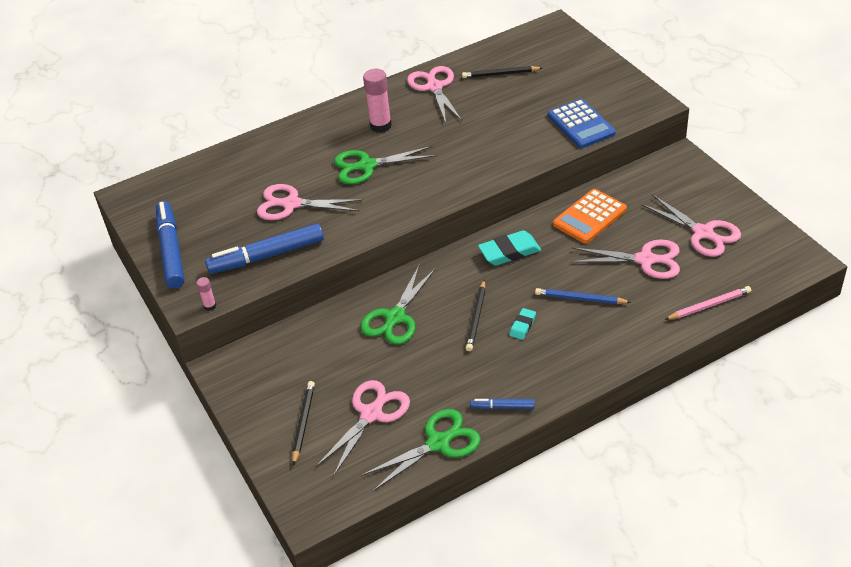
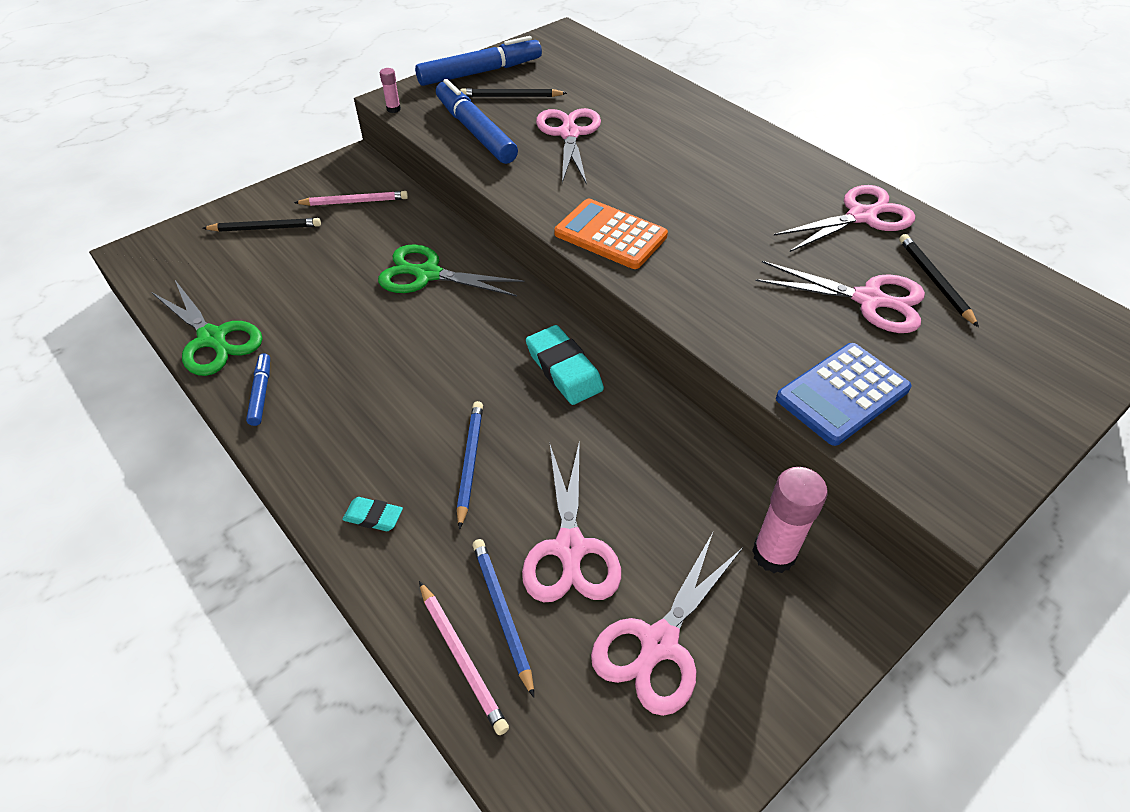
camera: 75 degrees right, 5 degrees up
pink scissors [315,380,410,477] -> pink scissors moved to [756,261,925,333]
green scissors [334,146,436,184] -> none
pink glue stick [363,69,392,133] -> pink glue stick moved to [752,467,828,573]
black pencil [466,280,486,351] -> black pencil moved to [460,88,567,97]
turquoise eraser [509,308,536,340] -> turquoise eraser moved to [342,497,403,531]
orange calculator [553,189,627,244] -> orange calculator moved to [555,199,668,269]
none -> pink pencil [294,191,408,206]
none -> blue pencil [473,539,534,698]

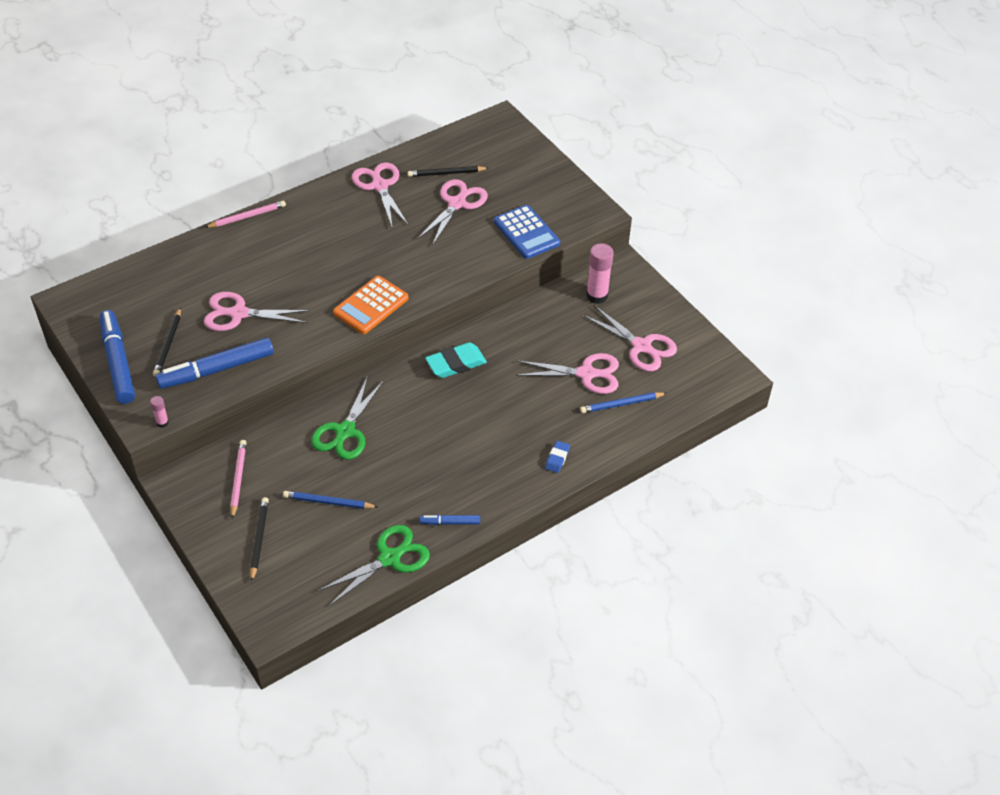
camera: 85 degrees left, 0 degrees up
turquoise eraser [342,497,403,531] -> blue eraser [545,441,570,473]
pink pencil [419,581,509,735] -> pink pencil moved to [204,201,286,228]
blue pencil [457,401,483,529] -> blue pencil moved to [283,491,378,509]

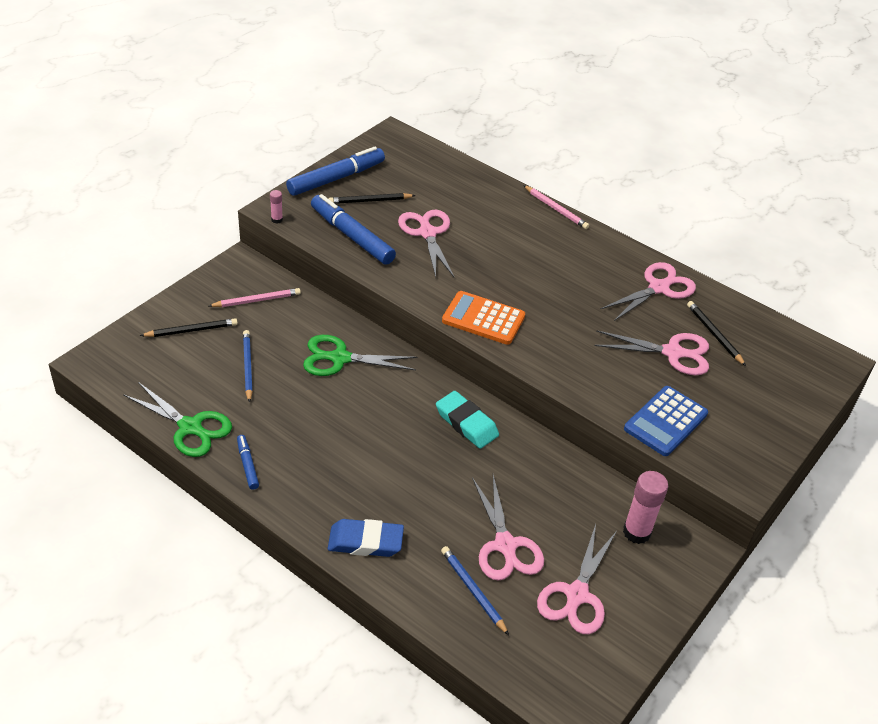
camera: 70 degrees right, 5 degrees down
blue eraser [545,441,570,473] -> blue eraser [328,519,404,557], size x1.81

